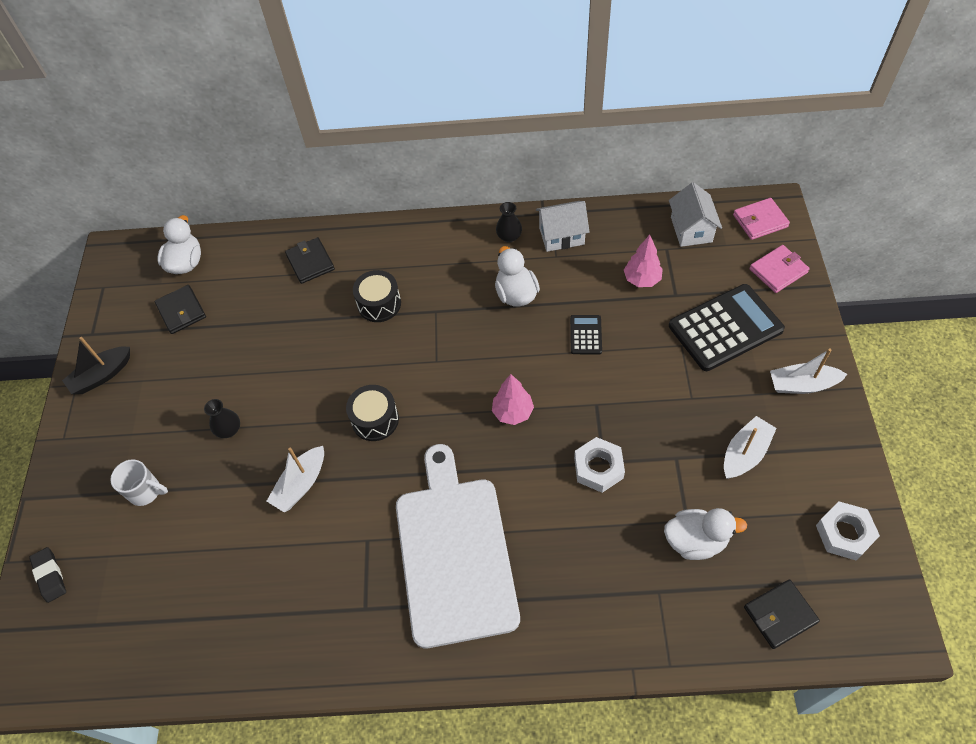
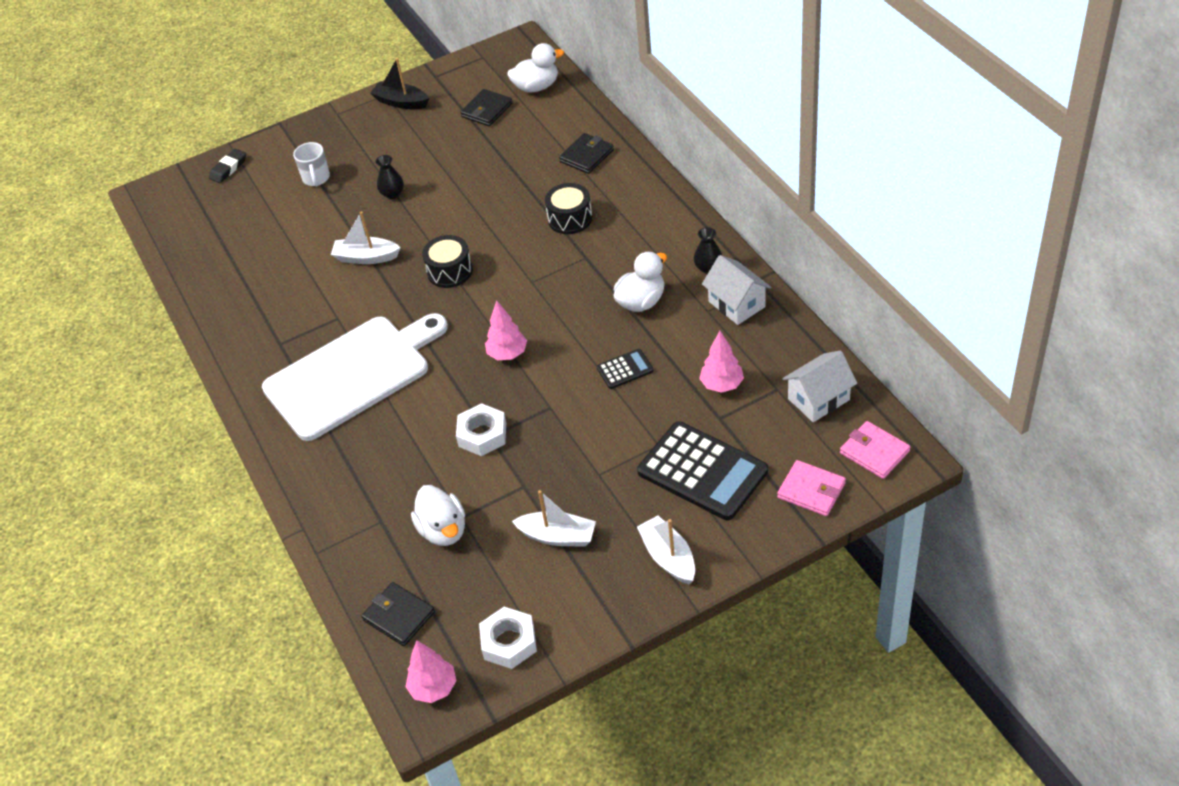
camera: 65 degrees right, 10 degrees down
none -> pink tree [405,640,457,703]

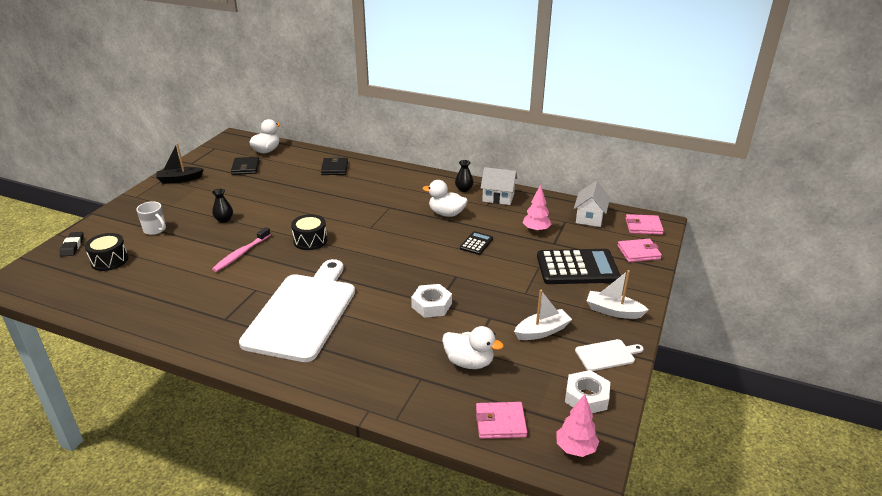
camera: 45 degrees left, 15 degrees down
white boat [331,211,401,264] -> pink toothbrush [212,227,271,272]
black wallet [361,582,435,646] -> pink wallet [476,402,527,439]
pink tree [485,300,527,360] -> none
black drum [545,183,592,234] -> black drum moved to [85,233,128,271]
white duck [613,251,667,312] -> white duck turned 75 degrees counterclockwise [423,180,468,217]
none -> white cutting board [575,339,644,371]

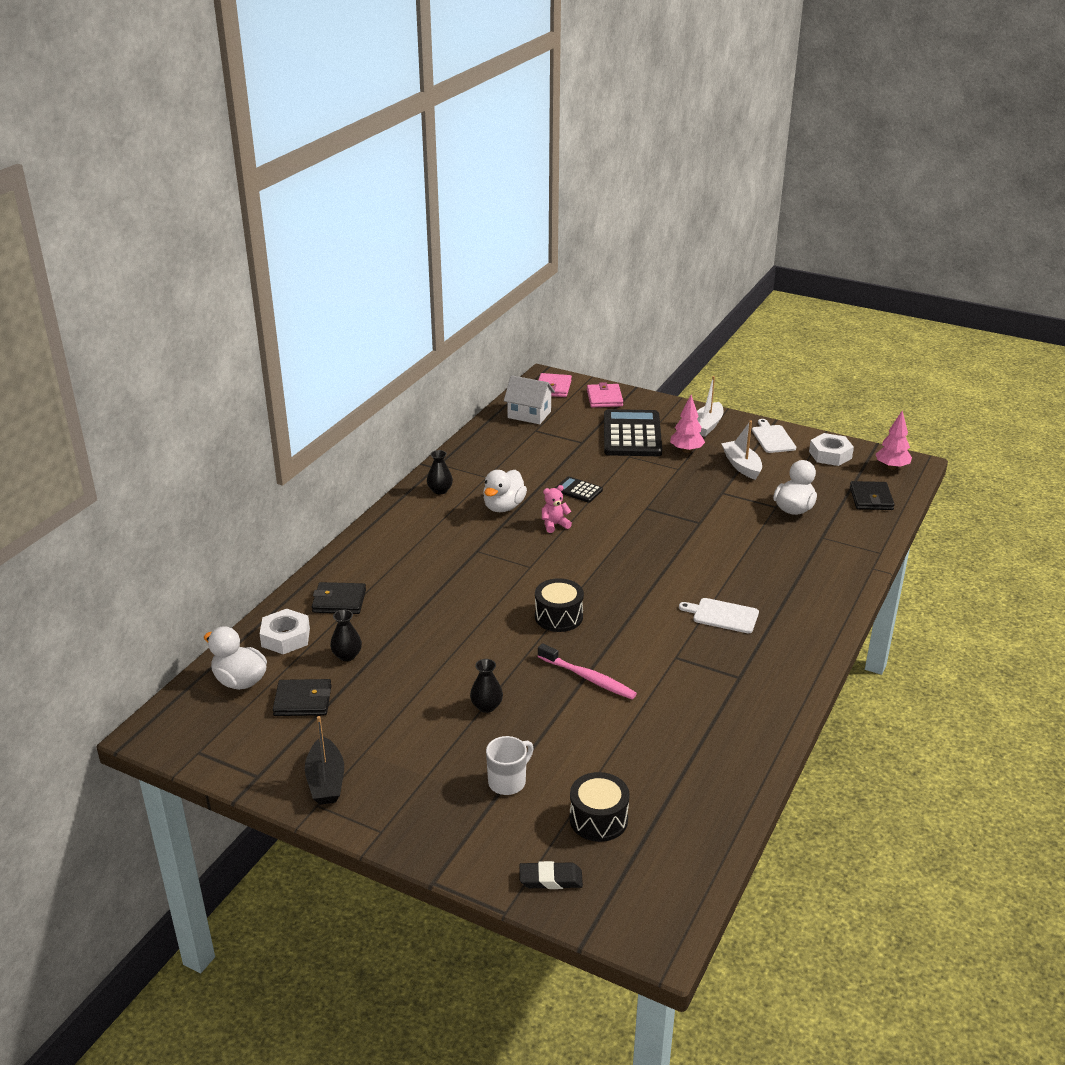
camera: 85 degrees left, 0 degrees up
white cutting board [239,259,355,362] -> white cutting board [679,598,759,633], size x0.41
white nut [411,284,452,318] -> white nut moved to [260,609,310,654]
pink wallet [476,402,527,439] -> black wallet [850,481,895,510]
white house [481,167,517,205] -> none
pink tree [523,185,552,232] -> pink tree moved to [670,395,705,453]
none -> black vase [330,610,362,661]
none -> pink teddy bear [542,485,572,533]

